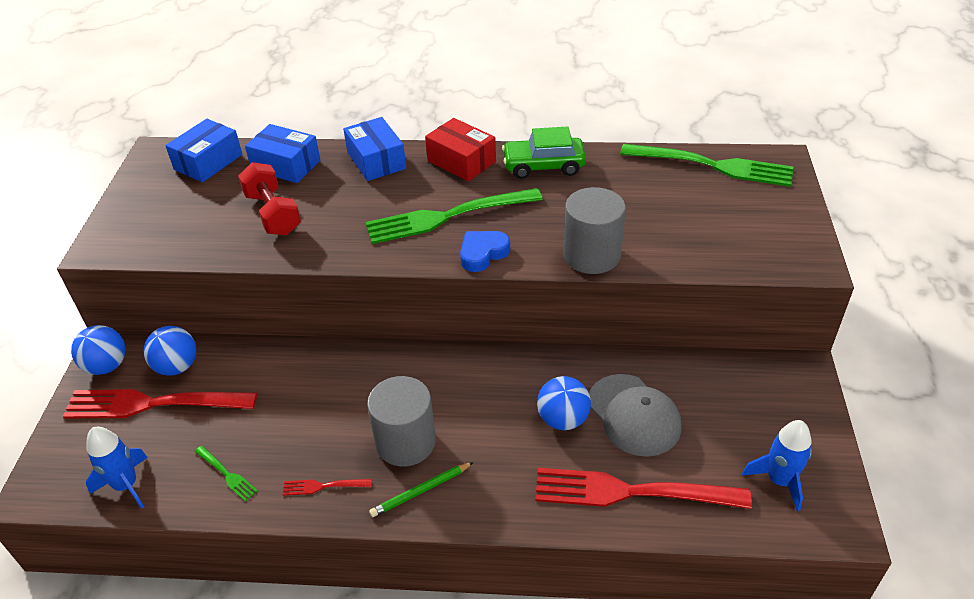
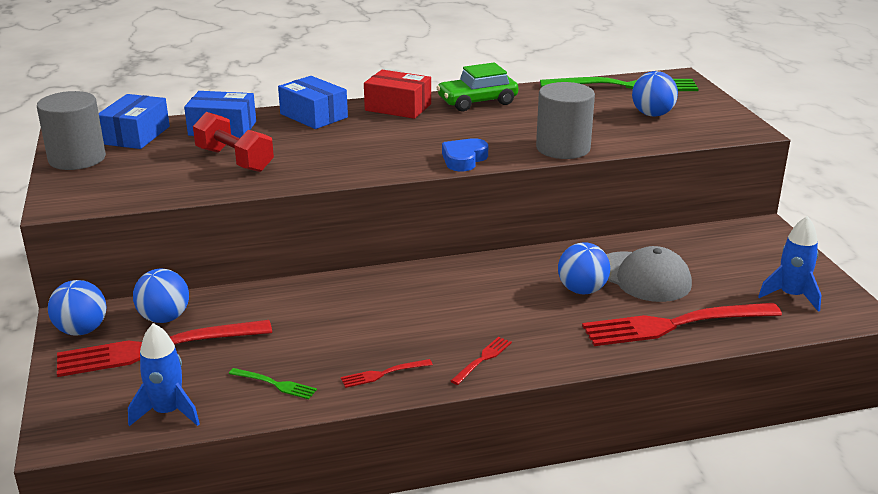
camera: 20 degrees left, 15 degrees down
green fork [365,188,543,244] -> none
grey cylinder [367,376,436,467] -> grey cylinder moved to [37,91,106,170]
green pencil [369,462,474,517] -> red fork [451,337,512,385]
none -> blue ball [632,71,678,116]

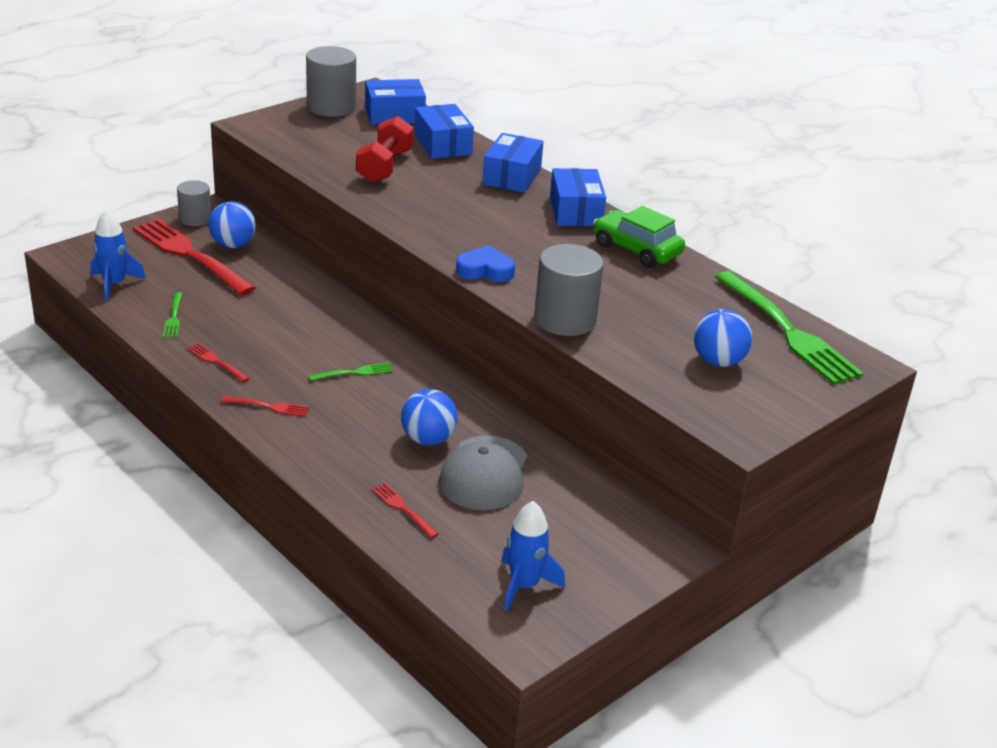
camera: 60 degrees right, 5 degrees up
blue ball [48,280,107,336] -> grey cylinder [177,180,211,226]
red box [364,70,431,119] -> blue box [550,168,606,226]
red fork [582,303,782,346] -> red fork [371,483,439,538], size x0.43
none -> green fork [309,362,393,381]

